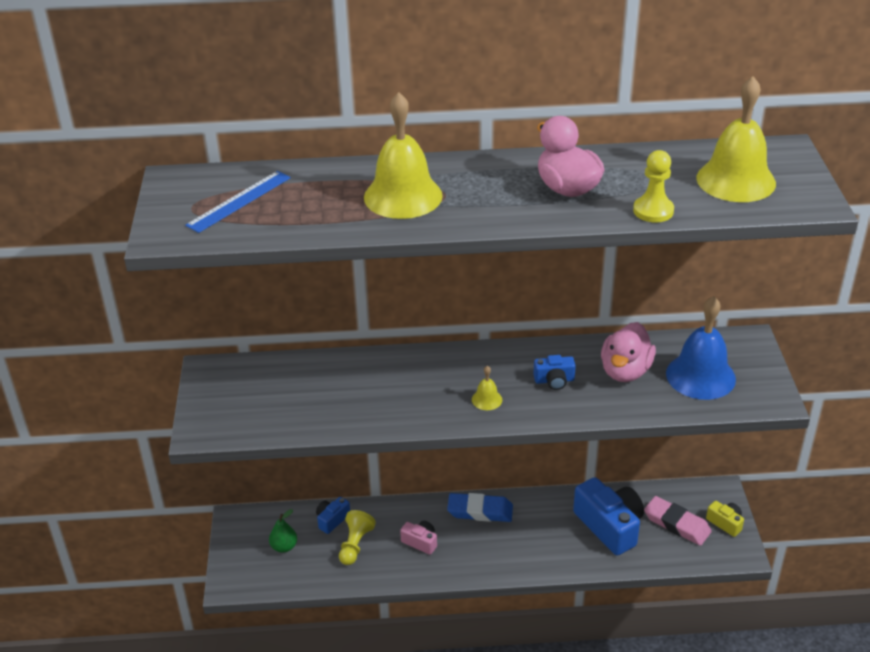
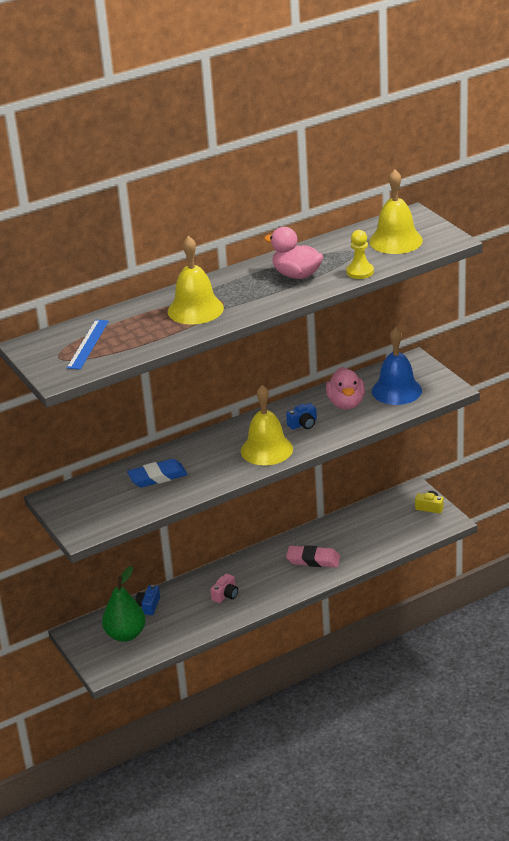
camera: 25 degrees left, 5 degrees down
green pear [269,509,297,553] -> green pear [102,566,146,642], size x1.87
yellow pawn [339,510,376,565] -> none
pink camera [400,521,437,555] -> pink camera turned 120 degrees clockwise [210,573,238,603]
blue eraser [447,493,513,522] -> blue eraser moved to [127,459,188,487]
yellow bell [472,366,502,410] -> yellow bell [241,385,293,465], size x2.28
blue camera [573,477,644,556] -> none
pink eraser [644,496,712,546] -> pink eraser moved to [286,545,340,567]

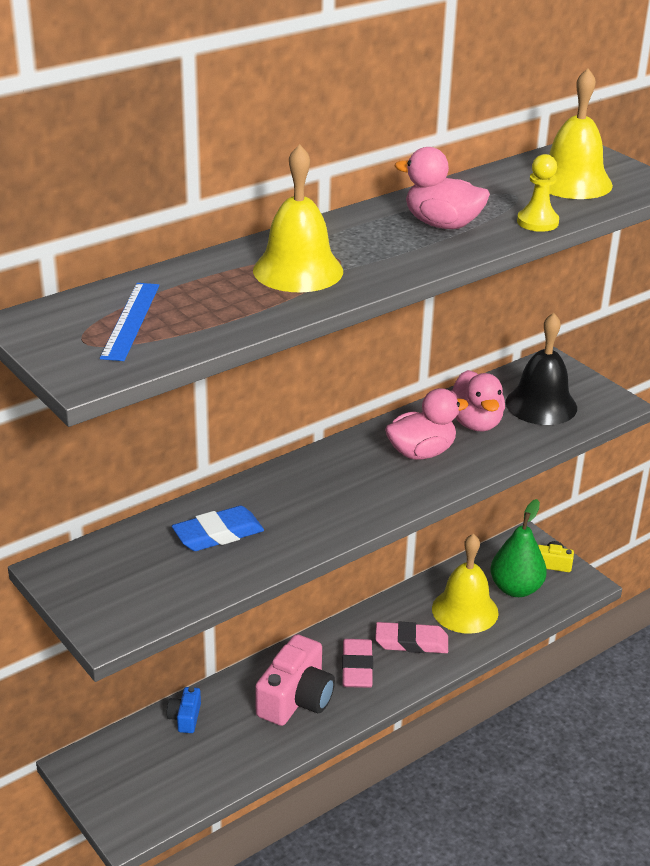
camera: 10 degrees left, 0 degrees up
green pear [102,566,146,642] -> green pear moved to [491,499,547,597]
pink camera [210,573,238,603] -> pink camera [255,634,335,726], size x2.03
yellow bell [241,385,293,465] -> yellow bell moved to [432,534,499,634]
blue camera [286,403,317,430] -> pink duck [385,388,469,460]
blue bell [372,327,422,405] -> black bell [506,313,577,425]
none -> pink eraser [342,639,373,688]

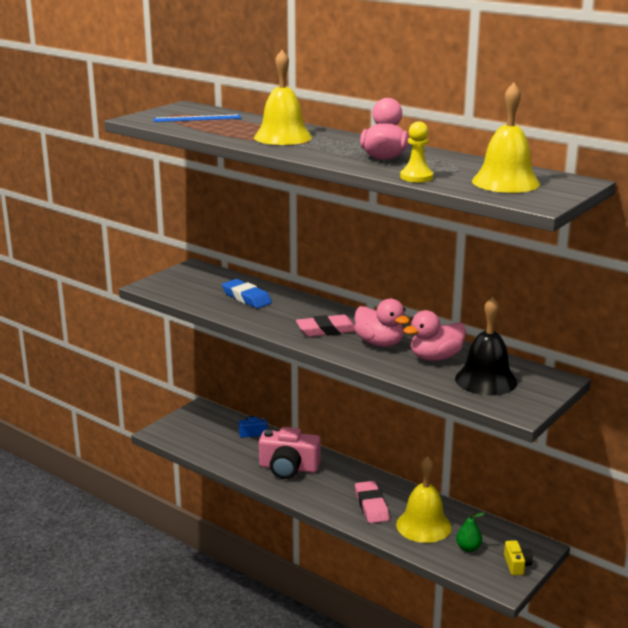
camera: 75 degrees right, 10 degrees down
pink eraser [342,639,373,688] -> pink eraser moved to [296,314,355,337]
green pear [491,499,547,597] -> green pear [456,512,485,552], size x0.53

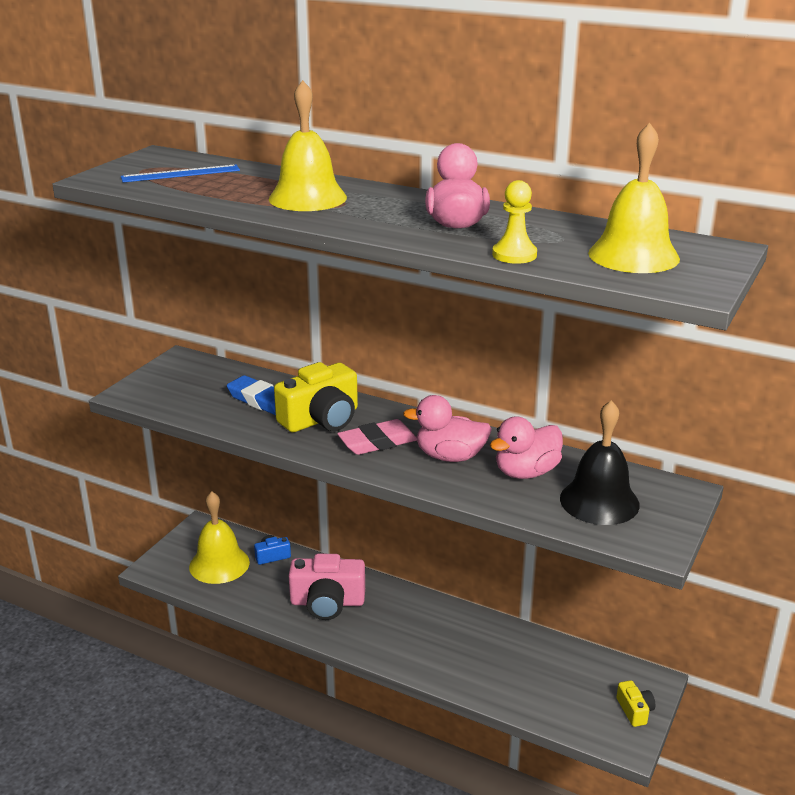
camera: 10 degrees left, 5 degrees up
pink duck [354,299,410,347] -> pink duck turned 150 degrees clockwise [403,395,492,462]
pink eraser [355,481,389,523] -> none
yellow bell [396,456,452,543] -> yellow bell moved to [189,491,250,584]
green pear [456,512,485,552] -> none
none -> yellow camera [274,362,358,432]

